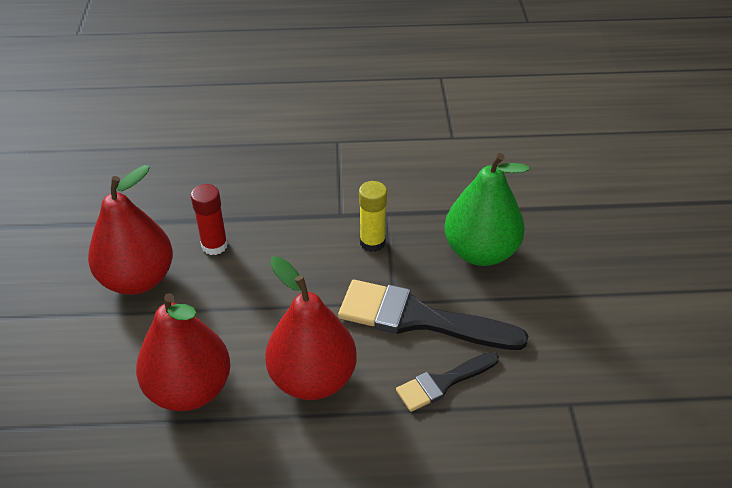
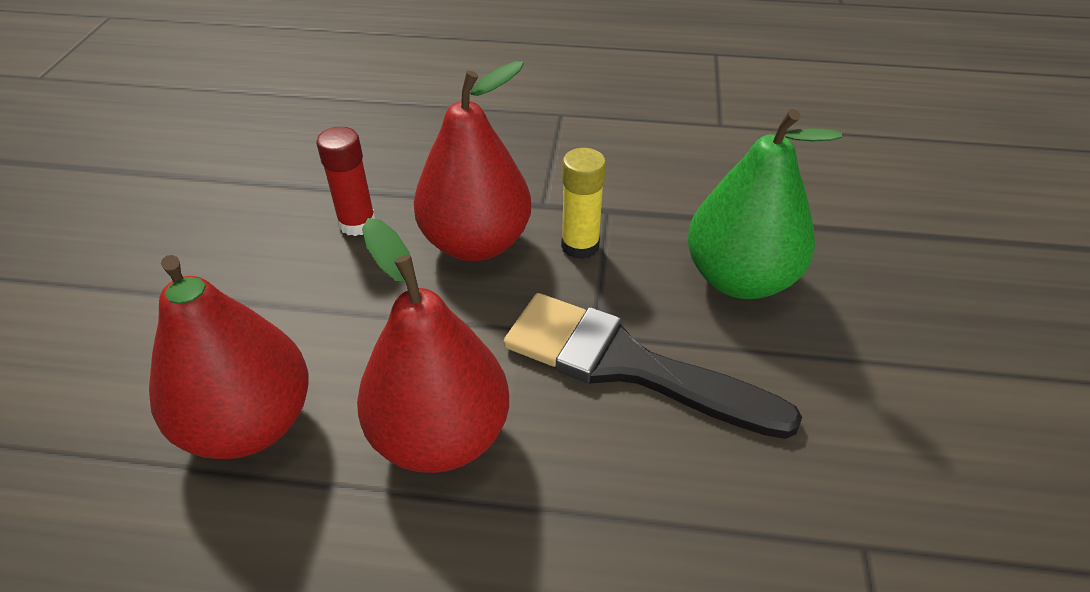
camera: 10 degrees right, 0 degrees up
red pear [88,165,173,295] -> red pear moved to [414,61,531,261]
black brush [396,352,499,412] -> none

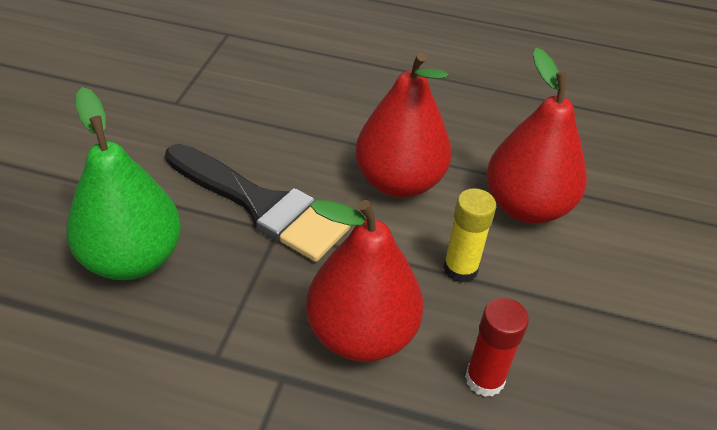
camera: 175 degrees left, 0 degrees up
yellow glue stick [561,148,606,259] -> yellow glue stick moved to [443,188,496,283]

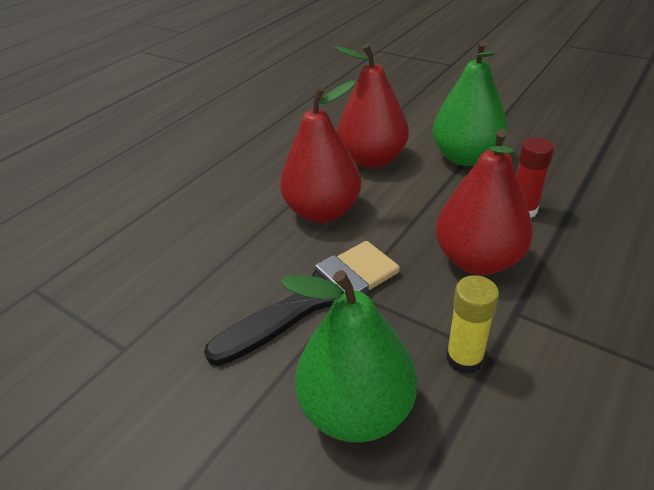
camera: 65 degrees left, 5 degrees down
yellow glue stick [443,188,496,283] -> yellow glue stick moved to [446,275,499,374]
none -> green pear [432,41,508,166]

